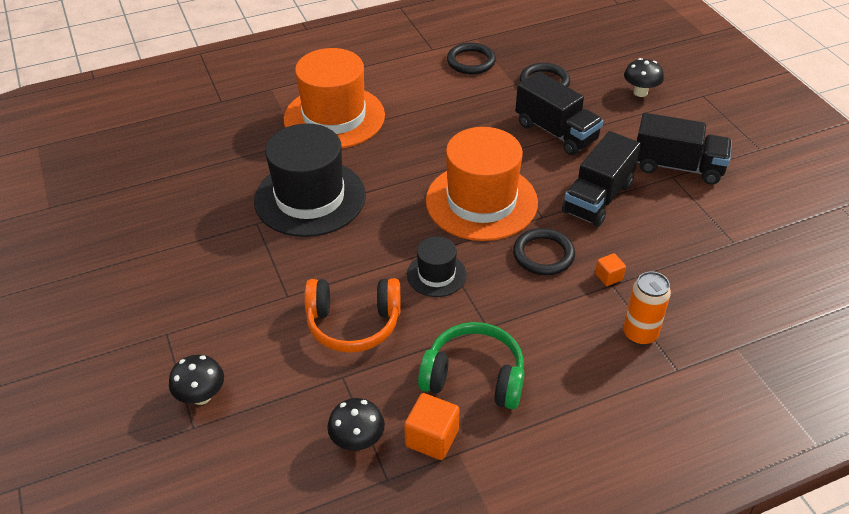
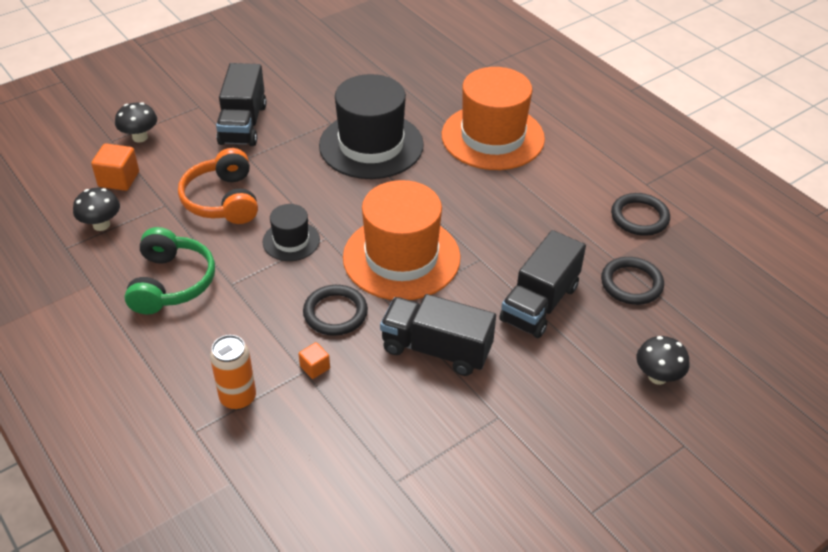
camera: 75 degrees right, 0 degrees up
orange cube [404,393,460,460] -> orange cube moved to [91,143,139,191]
black truck [637,113,732,185] -> black truck moved to [216,63,267,146]

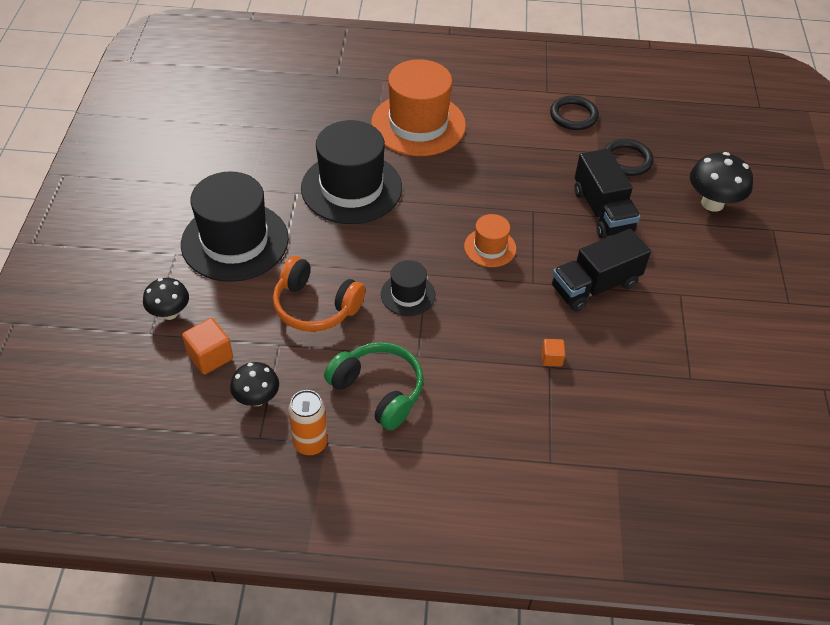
camera: 50 degrees left, 5 degrees up
orange can [210,335,256,410] -> orange can moved to [288,390,328,456]
black truck [216,63,267,146] -> black hat [181,171,289,282]
black ring [303,285,368,336] -> none
orange hat [343,180,461,300] -> orange hat [464,214,516,267], size x0.49
black mushroom [636,336,690,385] -> black mushroom [690,152,753,212], size x1.53

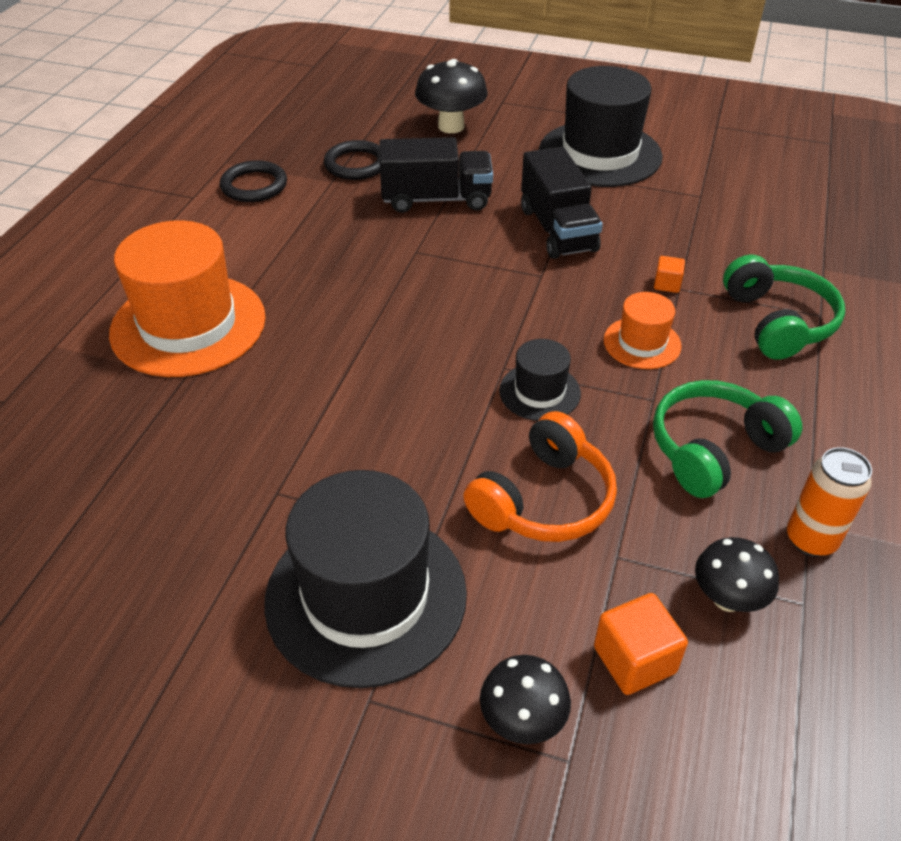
camera: 75 degrees left, 5 degrees down
black hat [301,120,402,224] -> black hat moved to [539,66,663,187]
orange hat [464,214,516,267] -> orange hat moved to [604,292,682,369]
none -> green headphones [723,255,845,359]

